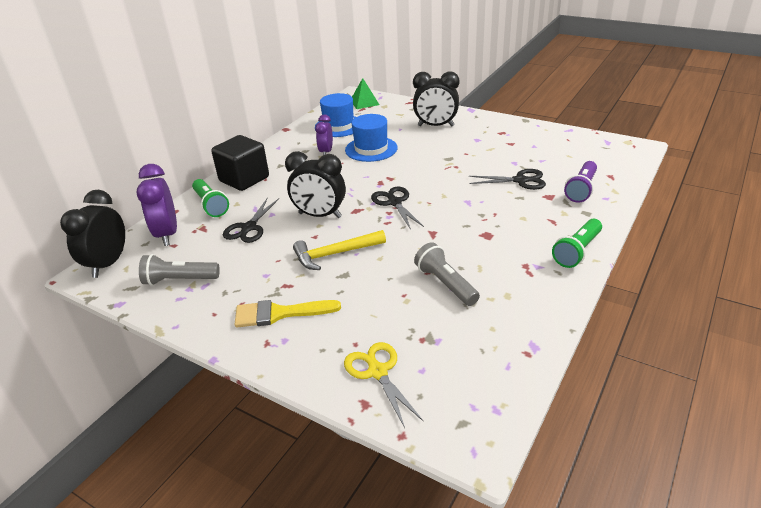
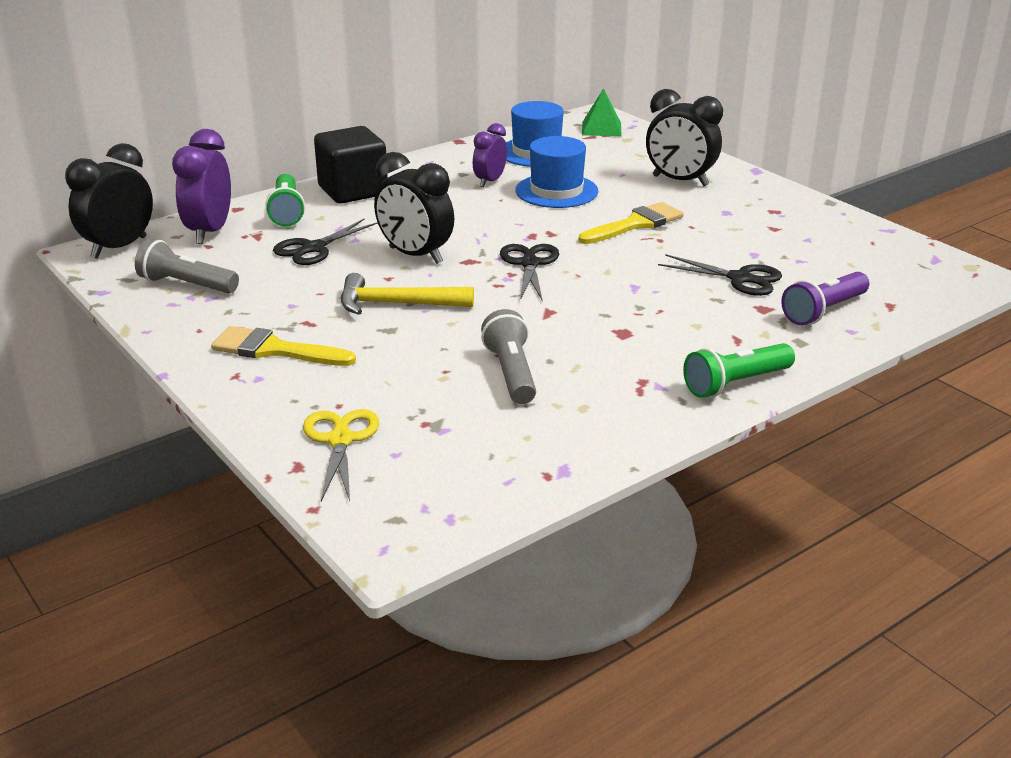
camera: 20 degrees right, 5 degrees down
none -> yellow brush [579,202,684,244]

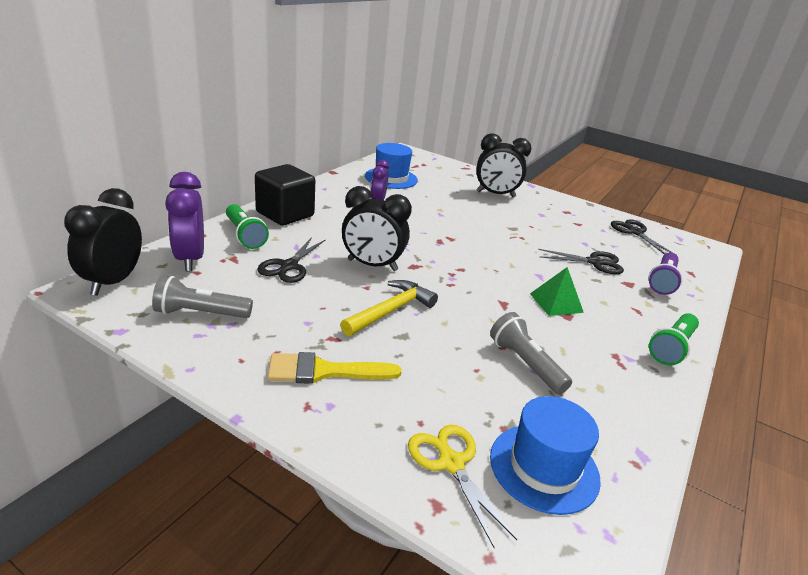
camera: 25 degrees left, 0 degrees up
yellow hammer [341,273,474,315] -> yellow hammer turned 150 degrees clockwise [340,280,438,336]
black scissors [500,244,559,302] -> black scissors moved to [611,219,673,255]
blue hat [515,136,598,208] -> blue hat moved to [490,396,601,515]
yellow brush [579,202,684,244] -> none
green pyramid [582,88,622,136] -> green pyramid moved to [530,267,584,316]

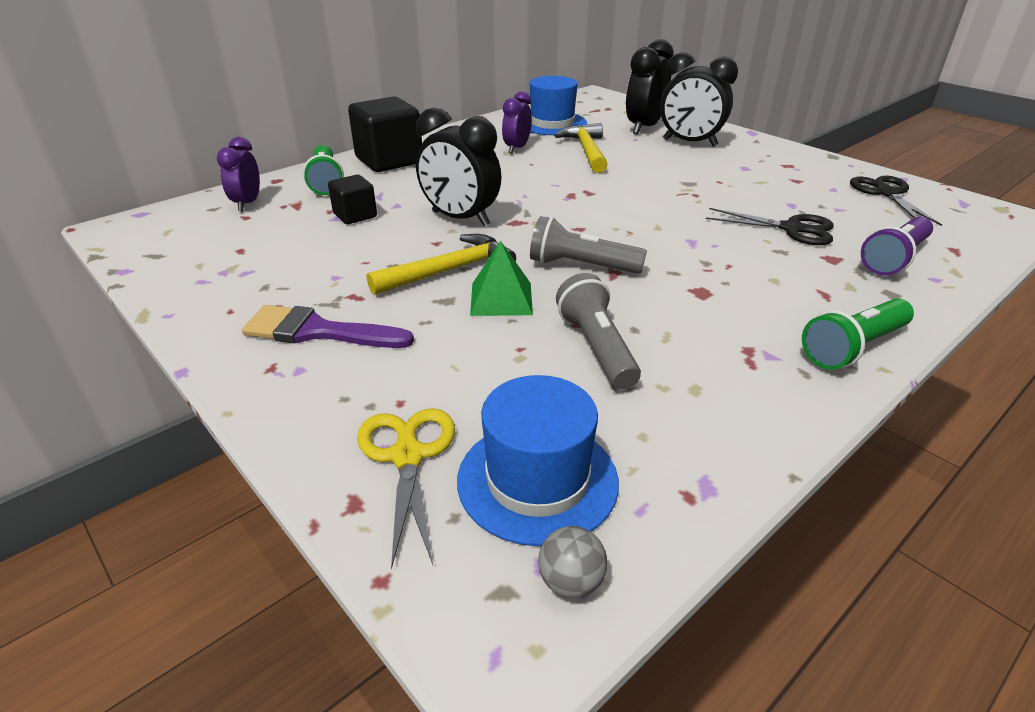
camera: 20 degrees right, 5 degrees up
black clock [64,188,142,296] -> black clock moved to [626,39,674,134]
grey flashlight [152,276,253,318] -> grey flashlight moved to [530,216,647,274]
purple clock [165,172,204,271] -> purple clock [217,137,260,211], size x0.62
black scissors [257,237,326,283] -> black cube [328,175,377,224]
yellow brush [267,352,402,384] -> purple brush [242,305,414,348]
green pyramid [530,267,584,316] -> green pyramid moved to [470,241,533,316]
none -> grey ball [538,526,607,598]
none -> yellow hammer [554,123,608,173]

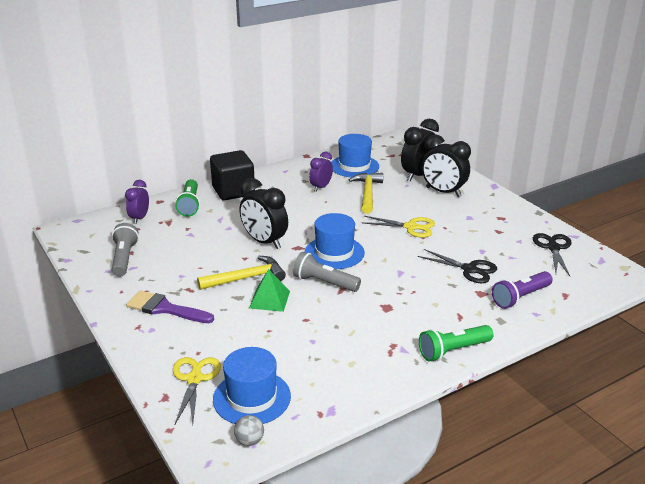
camera: 10 degrees right, 5 degrees down
black cube [328,175,377,224] -> none
grey flashlight [556,273,641,390] -> grey flashlight moved to [112,223,139,277]
none -> blue hat [305,213,365,269]
none -> yellow scissors [363,216,435,238]

